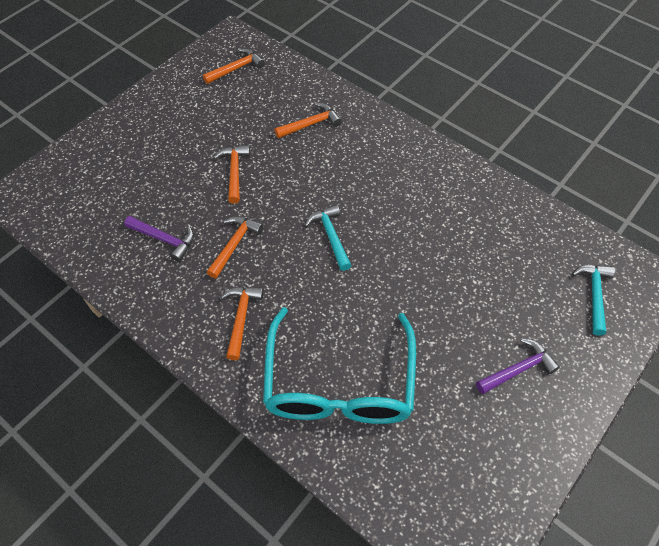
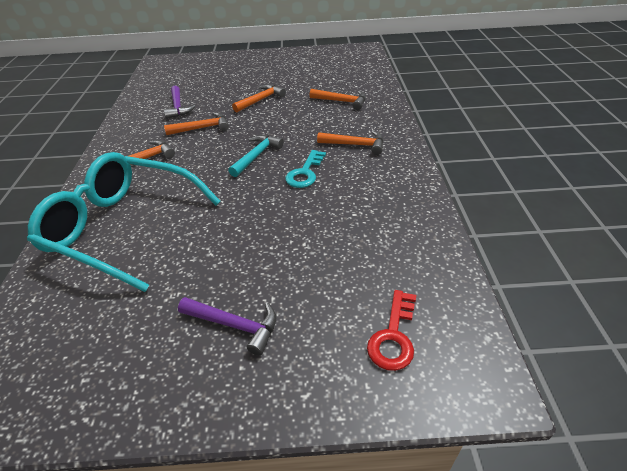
camera: 50 degrees right, 15 degrees down
orange hammer [203,48,265,84] -> orange hammer moved to [317,131,384,155]
turquoise glasses [263,307,416,424] -> turquoise glasses turned 60 degrees clockwise [27,152,221,292]
turquoise hammer [572,265,615,336] -> red key [367,290,416,371]
none -> turquoise key [285,150,326,188]

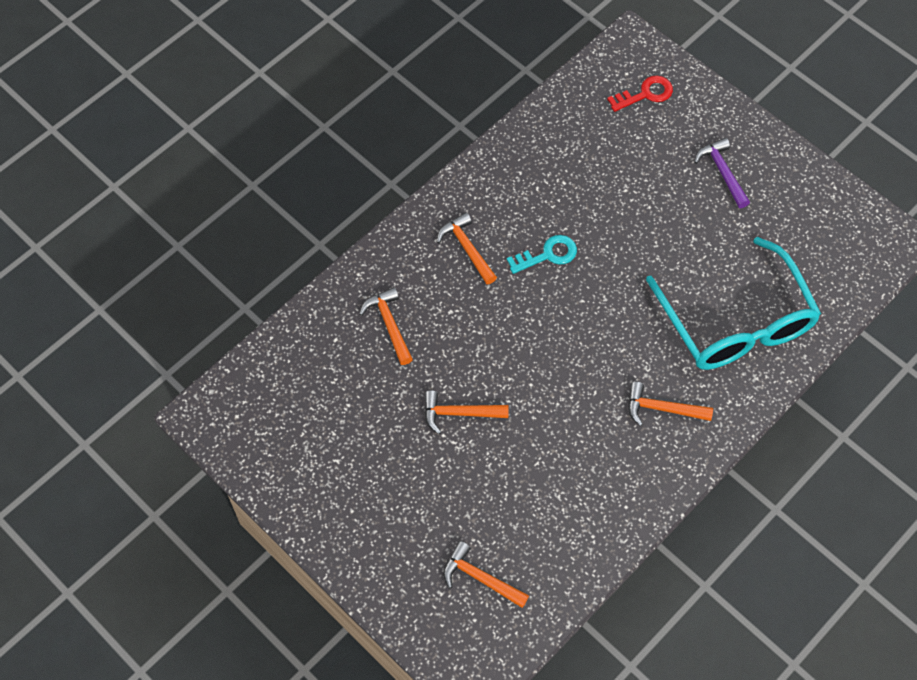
camera: 135 degrees left, 20 degrees up
purple hammer [164,85,195,119] -> none
orange hammer [164,112,229,135] -> orange hammer moved to [443,541,529,608]
turquoise hammer [228,135,284,177] -> none

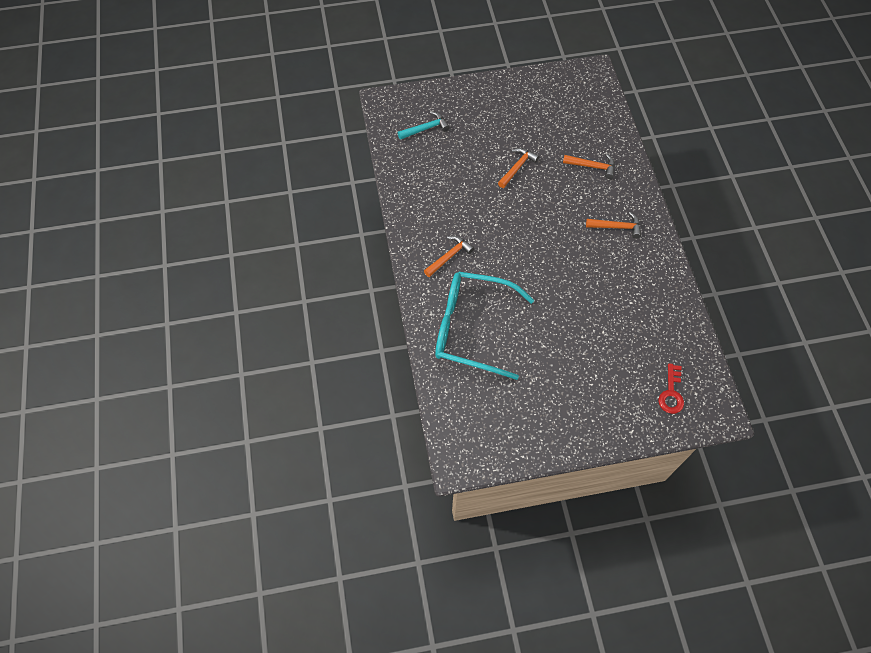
camera: 125 degrees right, 0 degrees up
orange hammer [443,541,529,608] -> turquoise hammer [398,111,450,140]
turquoise key [507,235,577,274] -> none
purple hammer [694,138,750,208] -> none

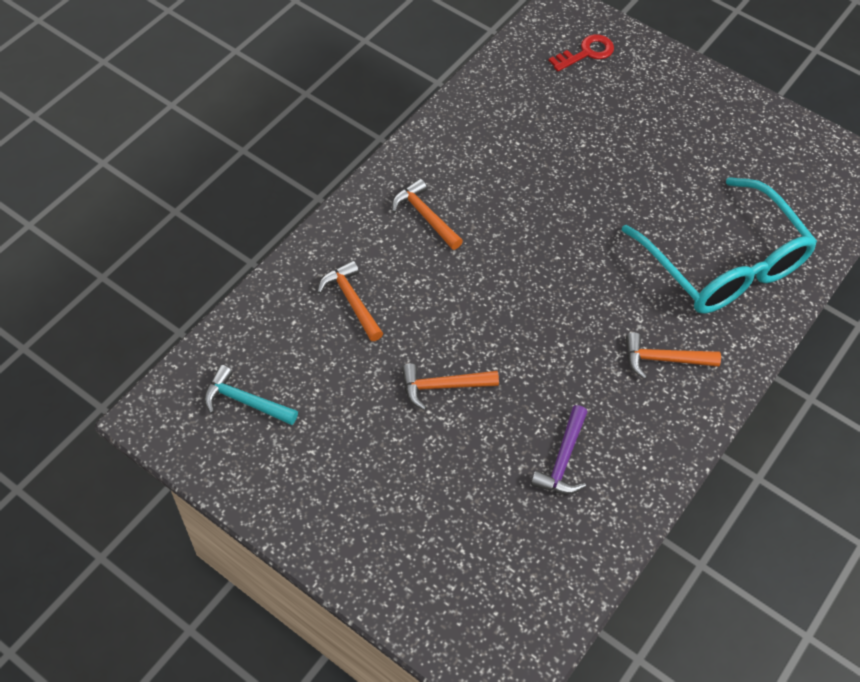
camera: 135 degrees left, 5 degrees down
turquoise hammer [398,111,450,140] -> turquoise hammer moved to [204,365,298,425]
none -> purple hammer [531,405,587,494]

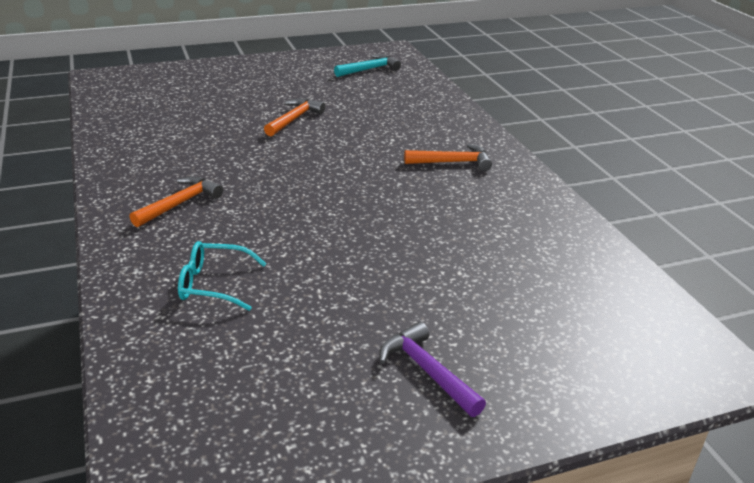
camera: 125 degrees right, 25 degrees down
orange hammer [317,261,383,341] -> none
purple hammer [531,405,587,494] -> purple hammer moved to [379,322,486,417]
red key [548,34,614,72] -> none
turquoise glasses [622,177,817,314] -> turquoise glasses [178,241,267,311], size x0.44

